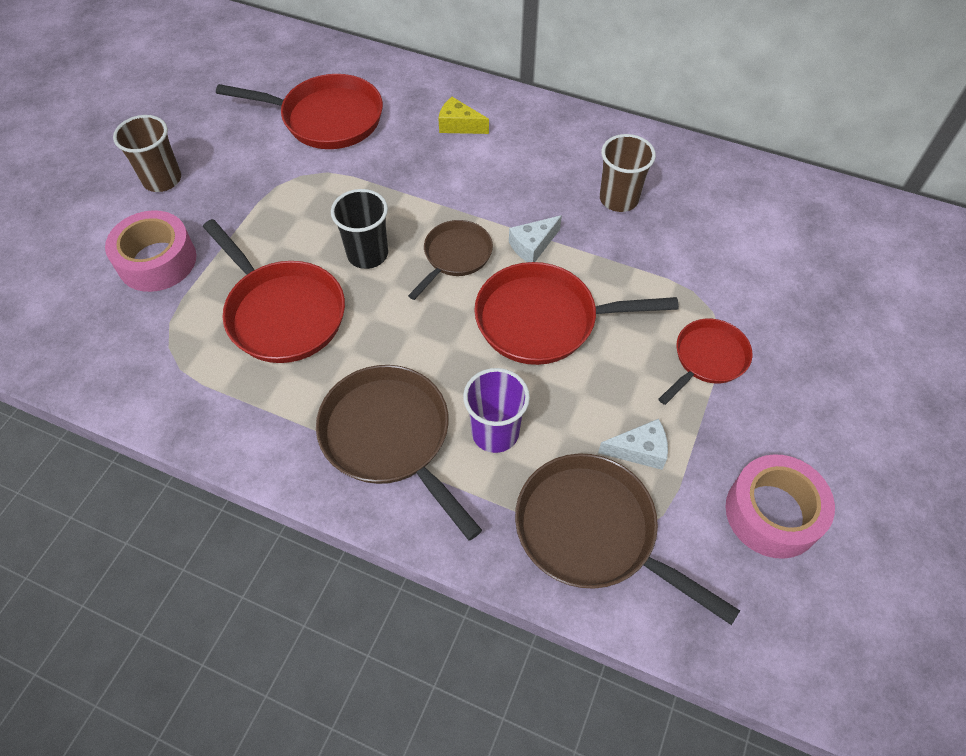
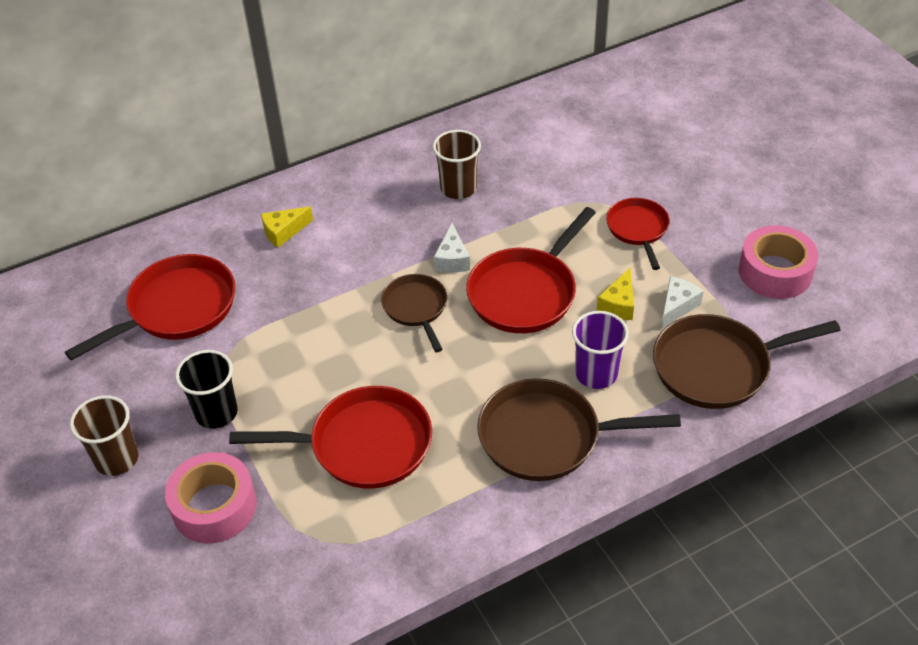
camera: 50 degrees left, 10 degrees down
black cup [331,189,388,269] -> black cup moved to [175,350,238,429]
none -> yellow cheese [597,268,634,320]

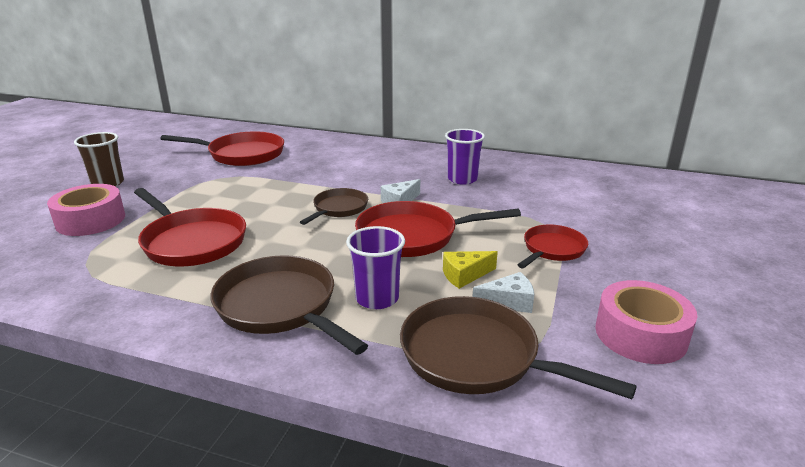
camera: 45 degrees right, 20 degrees down
black cup [175,350,238,429] -> none
yellow cheese [261,206,313,248] -> none
brown cup [433,130,481,199] -> purple cup [445,129,485,185]

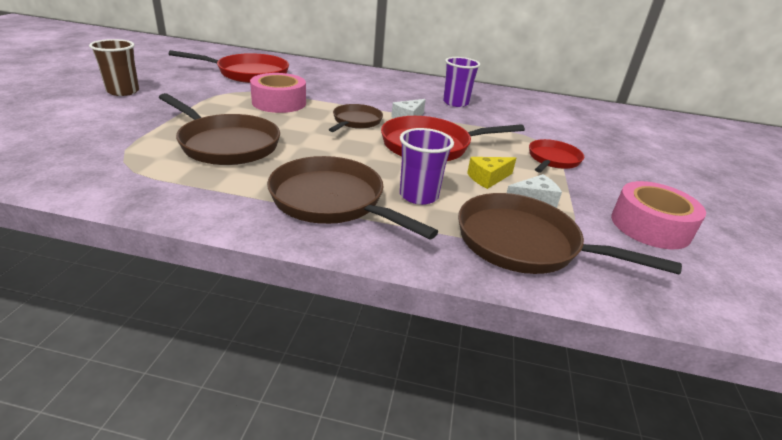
camera: 10 degrees left, 5 degrees up
pink tape [47,184,125,236] -> pink tape moved to [250,73,306,113]
red pan [134,188,246,266] -> brown pan [159,93,280,165]

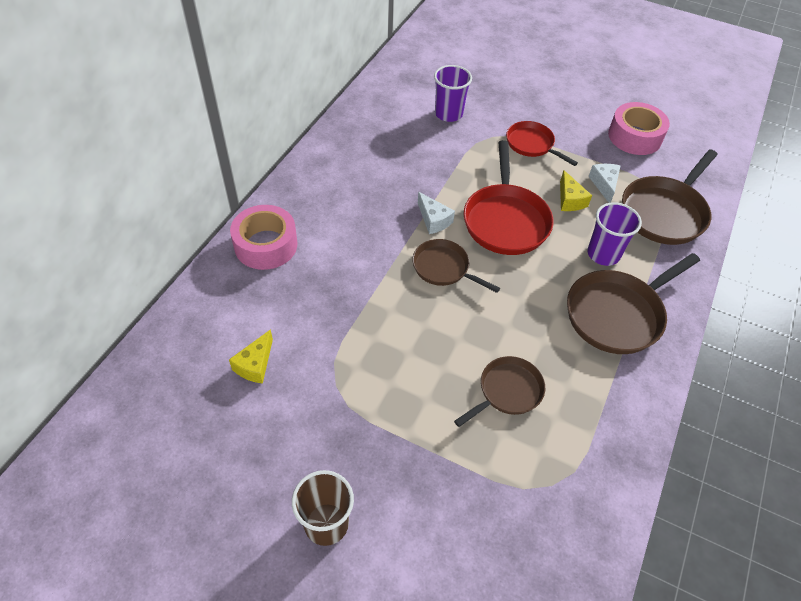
camera: 75 degrees left, 20 degrees up
brown pan [159,93,280,165] -> brown pan [454,356,545,427], size x0.61
red pan [169,50,289,83] -> yellow cheese [229,329,273,384]
pink tape [250,73,306,113] -> pink tape moved to [230,205,297,270]
purple cup [443,57,480,107] -> purple cup moved to [434,65,472,122]

